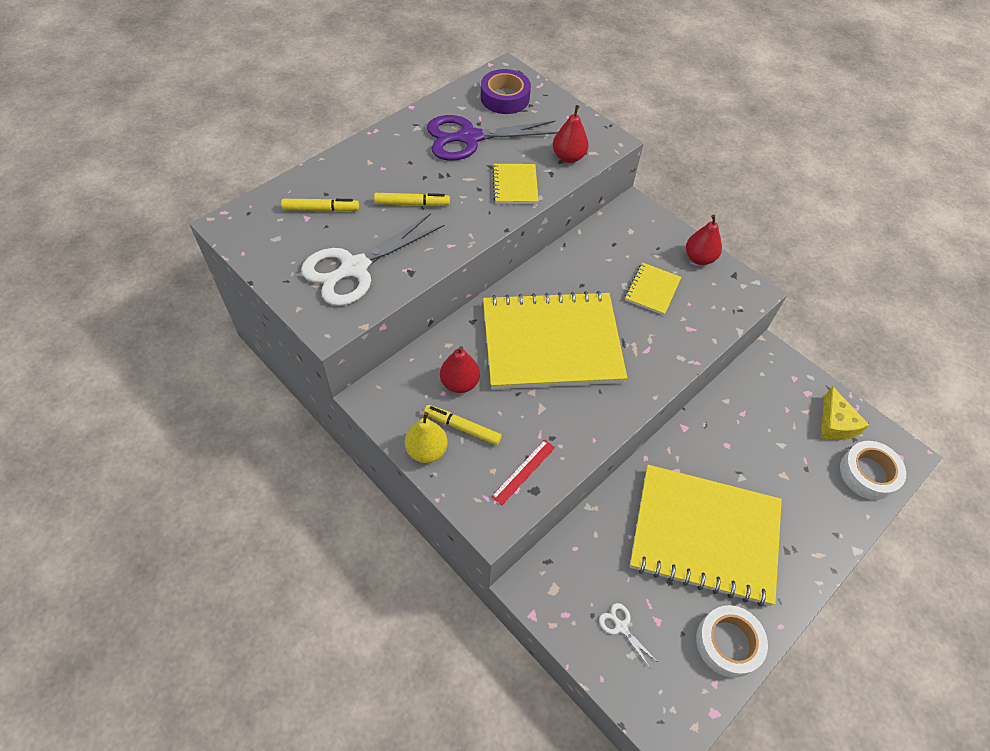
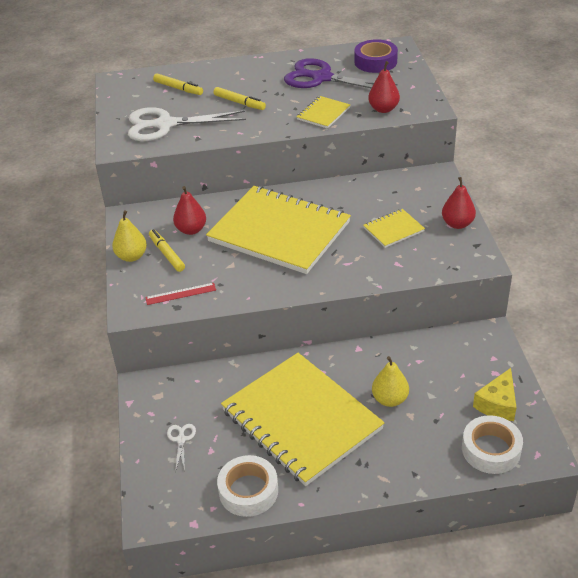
camera: 40 degrees right, 15 degrees down
none -> yellow pear [372,356,409,407]

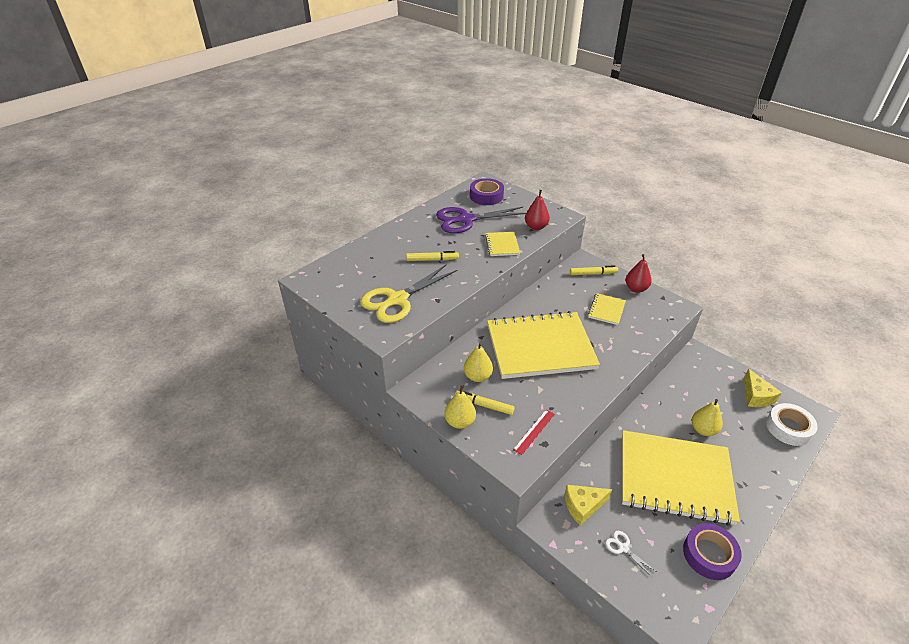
camera: 40 degrees left, 0 degrees up
white scissors [128,107,246,141] -> yellow scissors [360,264,457,323]
yellow marker [153,73,203,95] -> yellow marker moved to [570,265,618,275]
red pear [173,186,206,235] -> yellow pear [464,342,493,382]
white tape [217,455,278,517] -> purple tape [683,523,742,580]
none -> yellow cheese [565,485,612,526]

